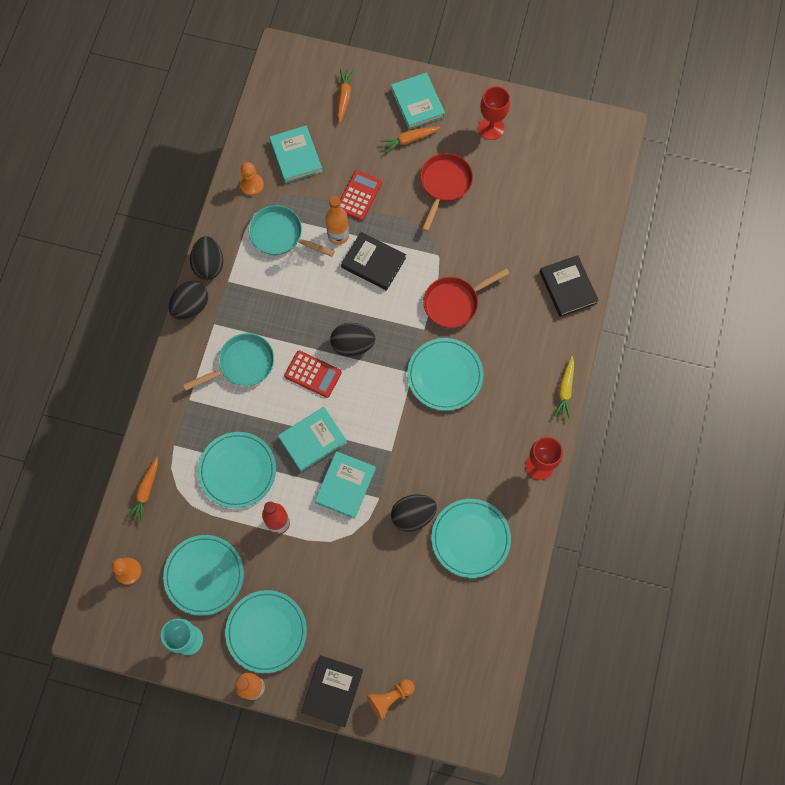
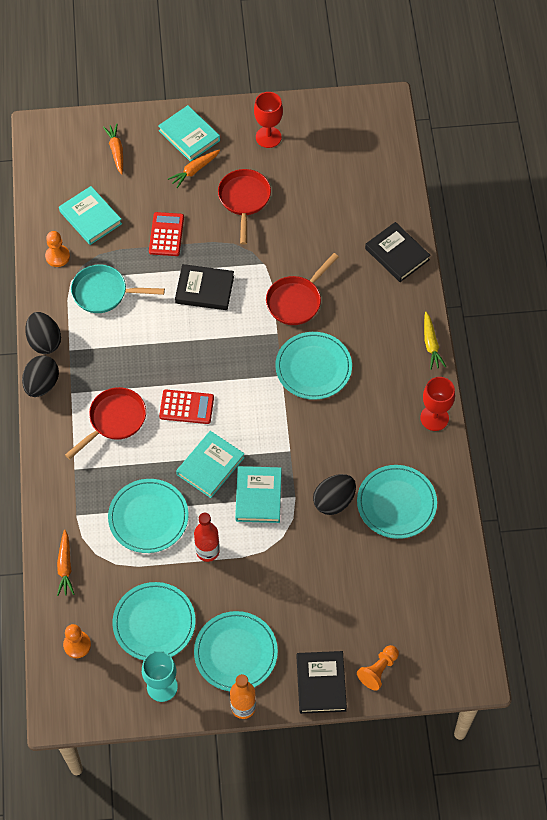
camera: 20 degrees left, 10 degrees down
turquoise pan [183,333,274,391] -> red pan [65,387,146,459]
orange bottle [325,196,349,245] -> none
black egg [330,323,375,356] -> none

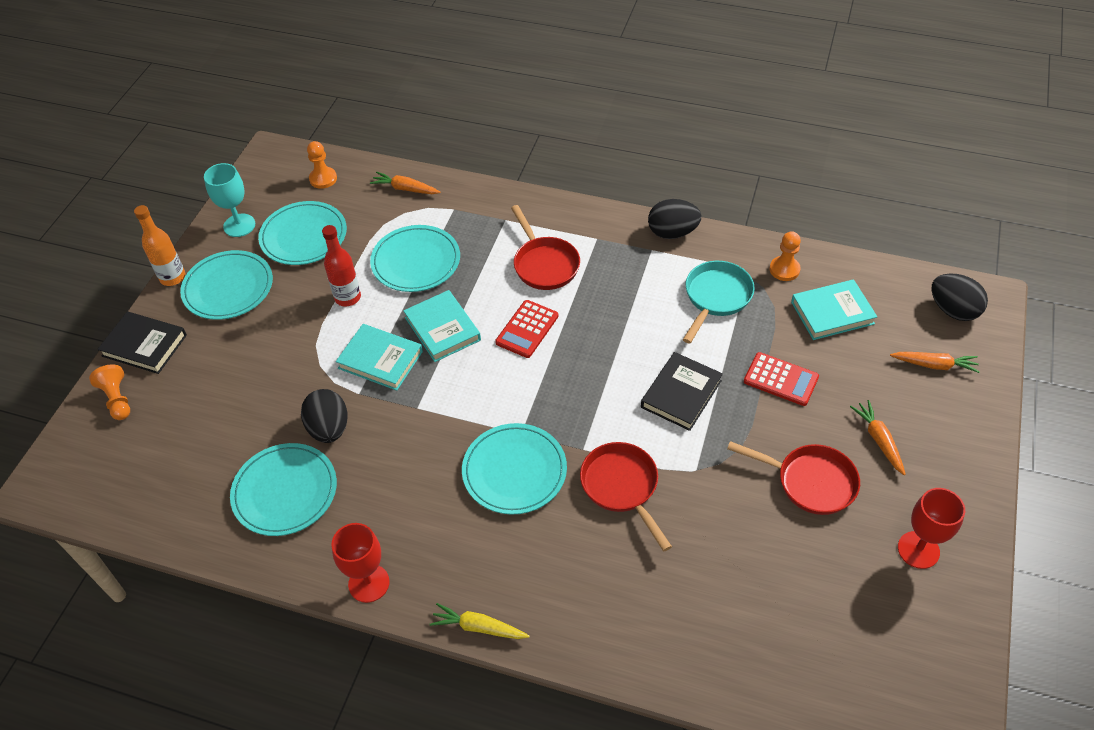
camera: 115 degrees right, 10 degrees down
black egg [22,355,59,397] -> black egg moved to [931,274,988,321]
turquoise book [158,105,220,162] -> none
black book [365,222,431,282] -> none

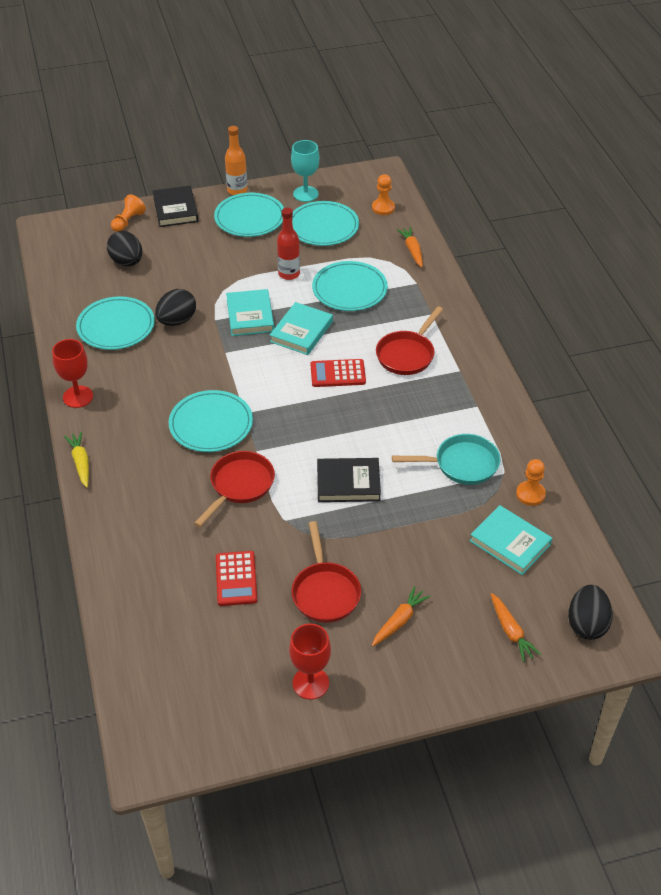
camera: 55 degrees right, 5 degrees down
black egg [648,199,702,239] -> black egg moved to [107,231,142,266]
red calculator [744,352,819,406] -> red calculator moved to [216,551,257,606]

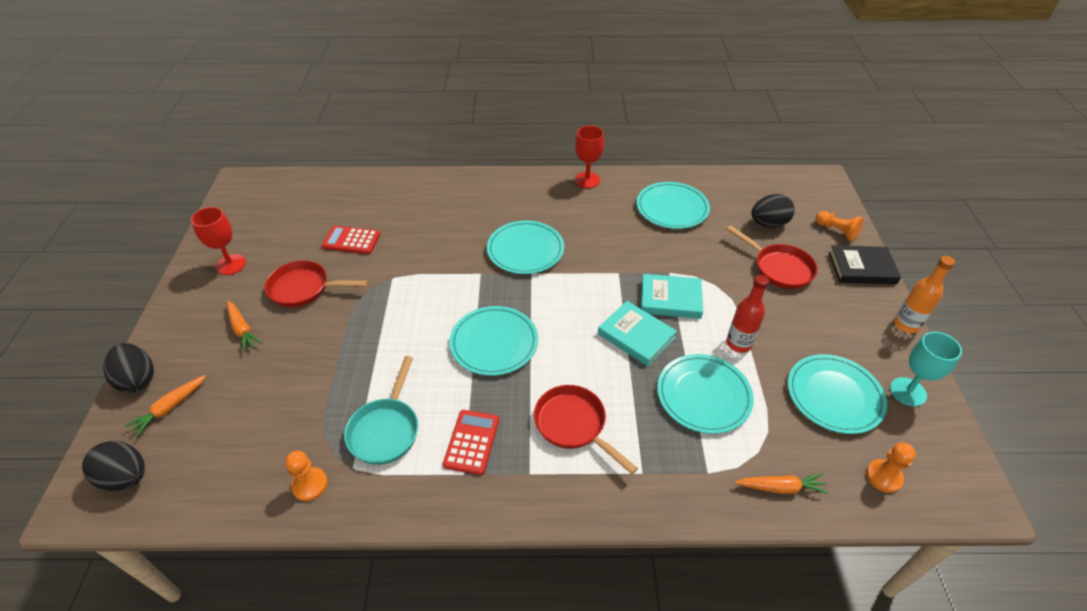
camera: 105 degrees right, 0 degrees up
yellow carrot [64,432,89,488] -> none
black egg [155,289,196,326] -> black egg moved to [103,343,154,393]
red pan [194,451,275,527] -> red pan moved to [726,225,818,289]
turquoise plate [214,193,284,237] -> turquoise plate moved to [449,306,538,376]
red calculator [311,359,366,387] -> red calculator moved to [443,410,499,475]
black book [317,458,381,502] -> none
turquoise book [470,505,552,575] -> none
orange carrot [491,593,541,662] -> orange carrot turned 45 degrees counterclockwise [125,375,206,437]

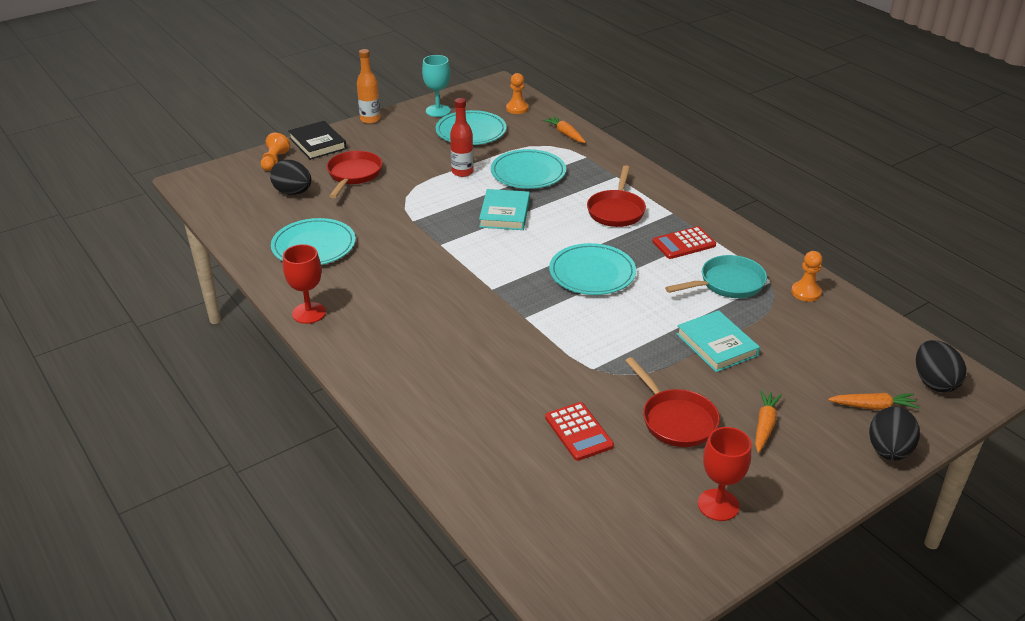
camera: 125 degrees left, 10 degrees down
turquoise plate [487,220,564,274] -> none
turquoise book [641,274,703,319] -> turquoise book moved to [676,310,760,372]

